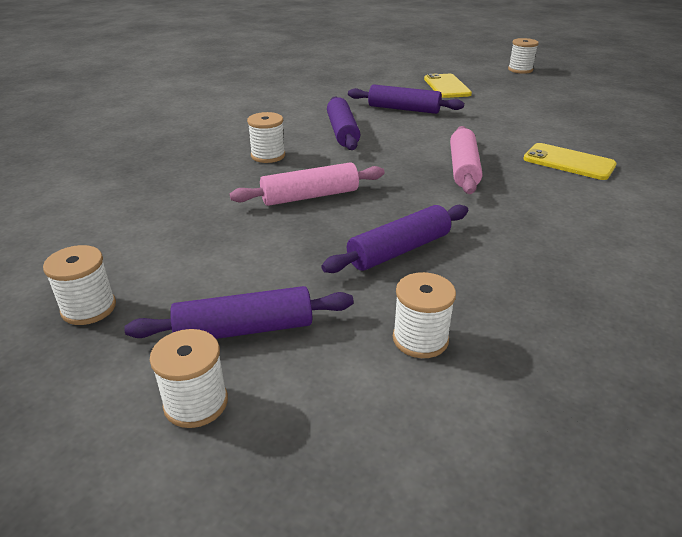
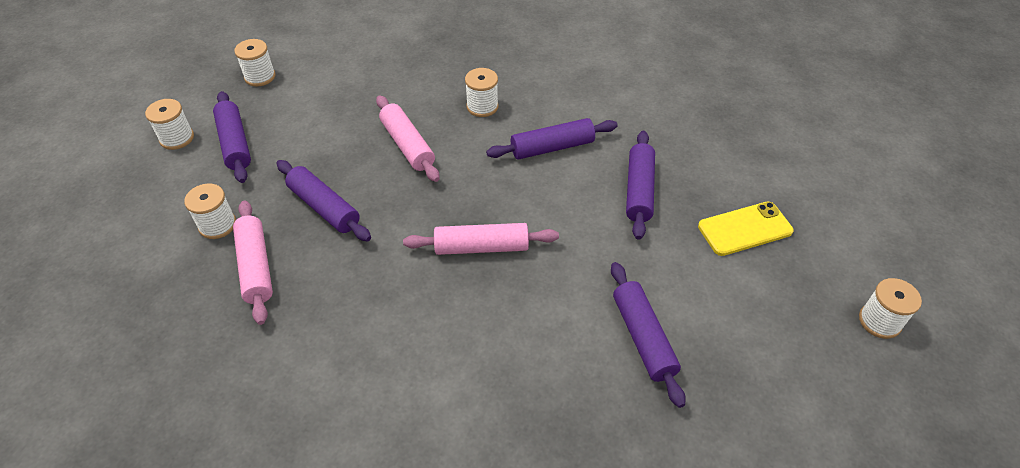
camera: 80 degrees right, 15 degrees up
yellow phone [523,143,617,180] -> none
none -> pink rolling pin [233,200,273,325]
none -> purple rolling pin [611,262,686,408]

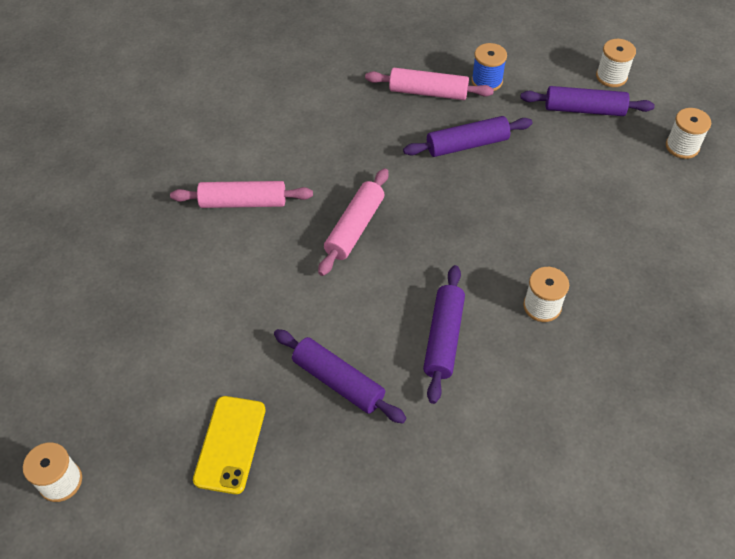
camera: 120 degrees right, 5 degrees up
white spool [184,183,236,239] -> blue spool [471,43,507,91]
pink rolling pin [376,95,439,182] -> pink rolling pin moved to [170,181,313,208]
purple rolling pin [611,262,686,408] -> none

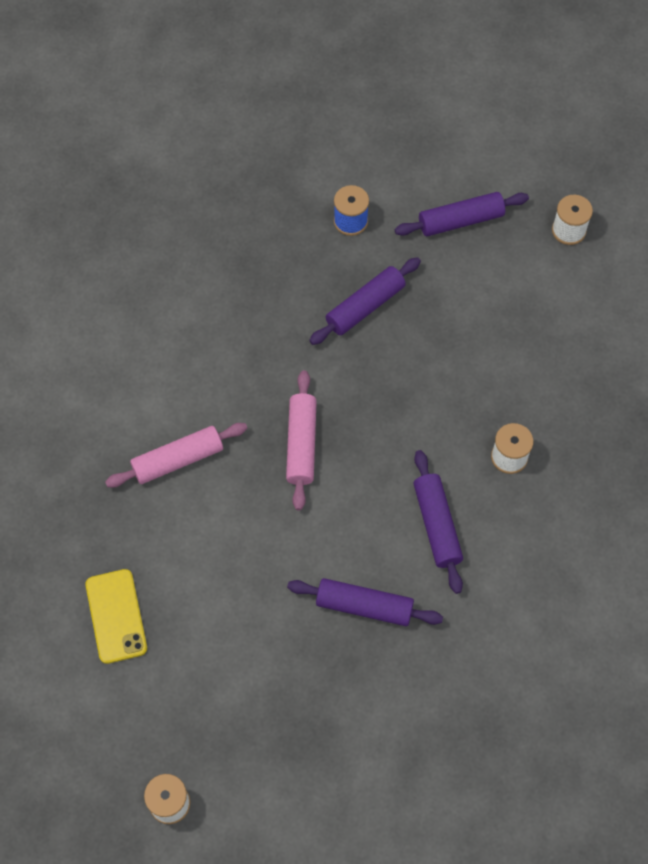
camera: 25 degrees left, 10 degrees up
yellow phone [193,396,265,494] -> yellow phone moved to [85,569,147,664]
pink rolling pin [365,68,494,100] -> none
white spool [596,39,636,87] -> none

